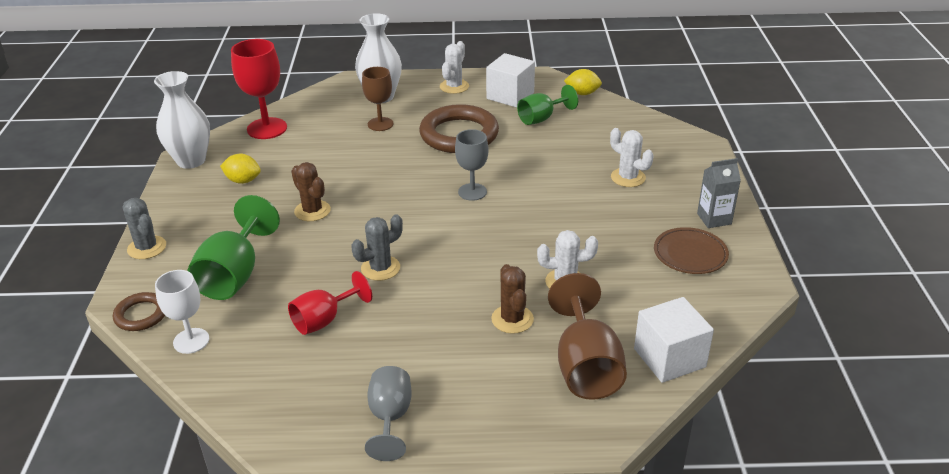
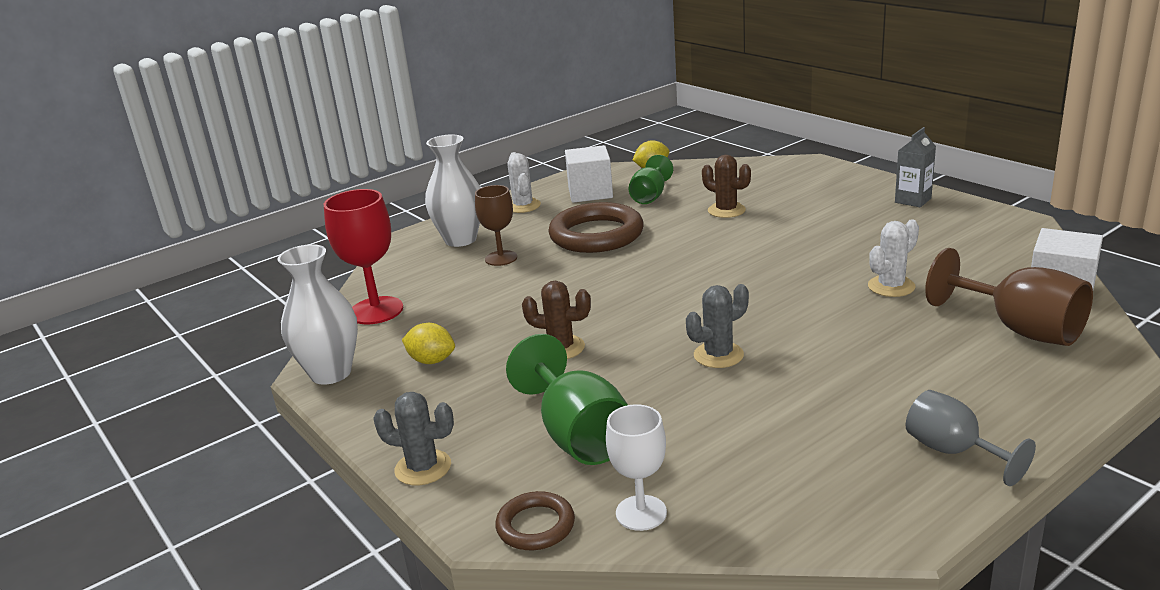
camera: 35 degrees left, 10 degrees down
yellow lemon [220,154,261,184] -> yellow lemon turned 45 degrees clockwise [402,323,455,364]
red goblet [288,271,372,335] -> none
grey cactus [351,214,403,281] -> grey cactus turned 45 degrees clockwise [686,284,749,368]
grey goblet [455,129,489,201] -> none
brown cactus [491,264,534,334] -> brown cactus moved to [702,155,751,218]
white cactus [610,128,654,187] -> none
brown plate [654,227,729,274] -> none

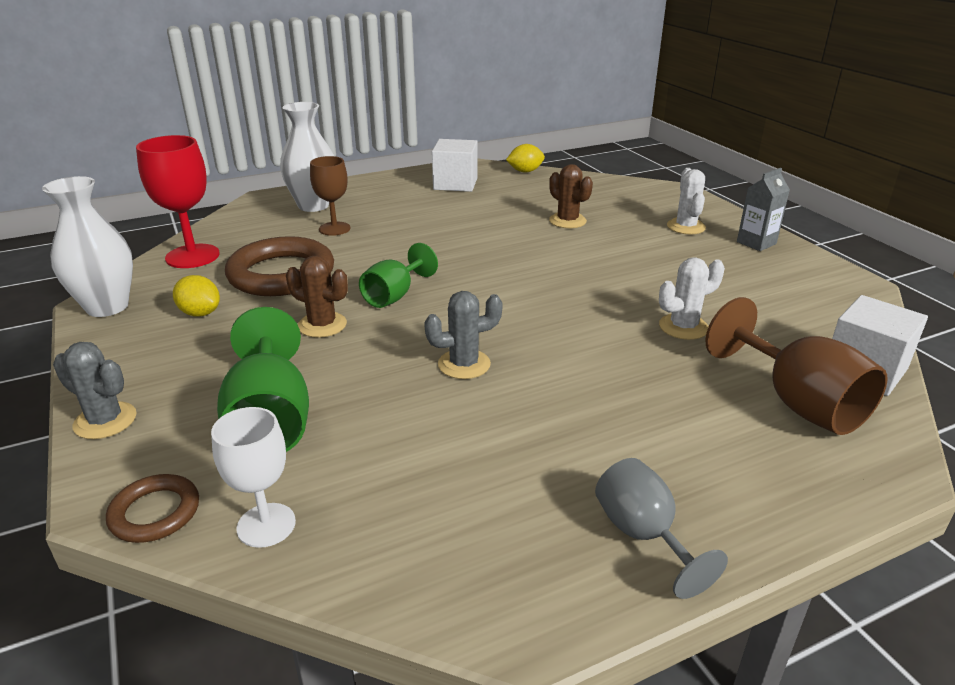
camera: 10 degrees right, 5 degrees up
white cactus [507,152,541,213] -> white cactus moved to [667,168,706,234]
brown ring [548,202,644,253] -> brown ring moved to [225,236,334,296]
green goblet [629,155,673,204] -> green goblet moved to [359,243,438,308]

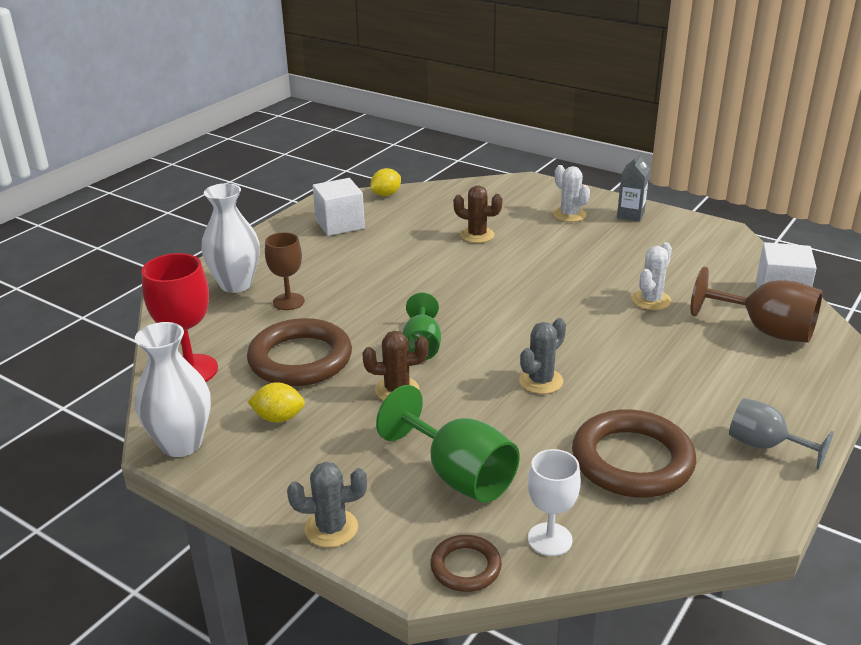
camera: 30 degrees left, 0 degrees up
none -> brown ring [572,409,696,498]

